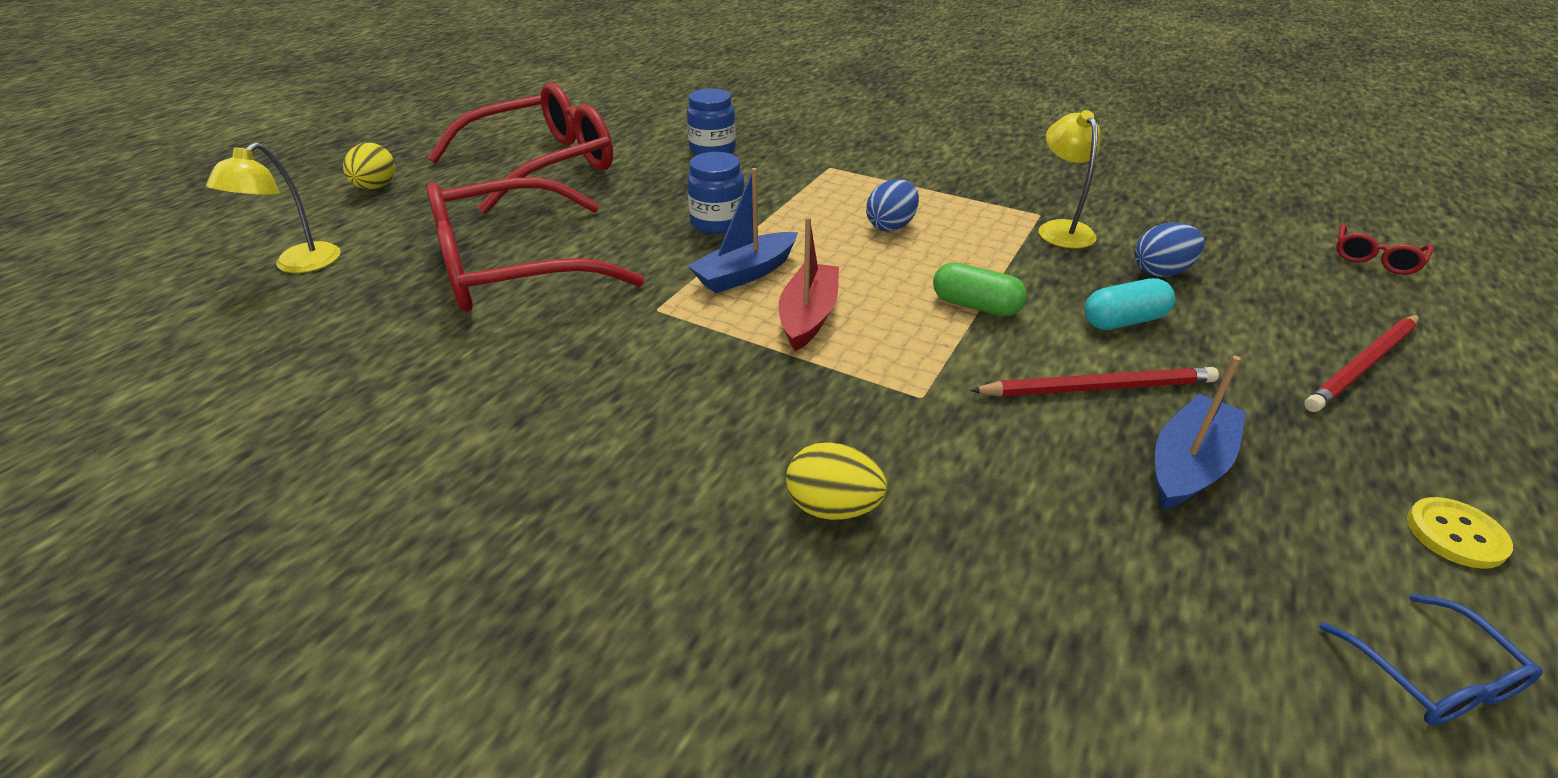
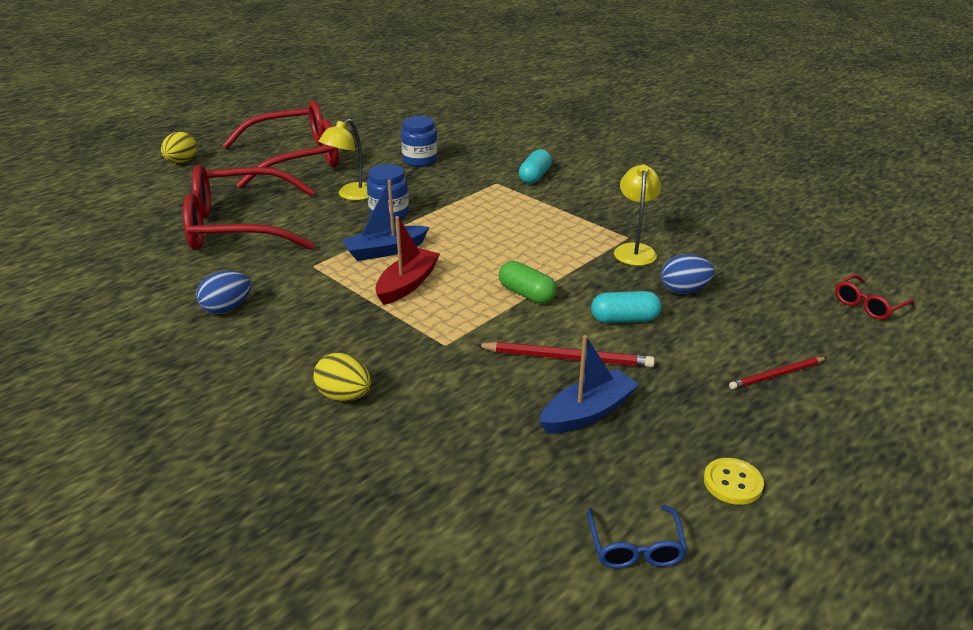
camera: 15 degrees right, 5 degrees down
yellow lamp [206,142,341,273] -> yellow lamp moved to [318,119,368,200]
blue egg [866,179,919,231] -> blue egg moved to [196,271,251,314]
red pencil [1304,315,1419,412] -> red pencil [729,357,827,389], size x0.65
none -> turquoise capsule [519,149,552,184]

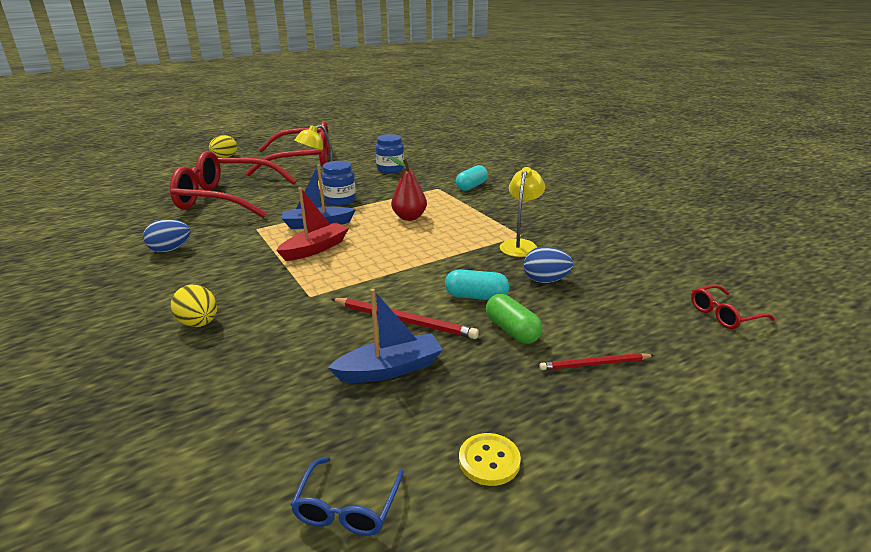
camera: 15 degrees right, 5 degrees down
green capsule [499,261,557,304] -> green capsule moved to [486,294,543,344]
none -> red pear [390,157,427,221]

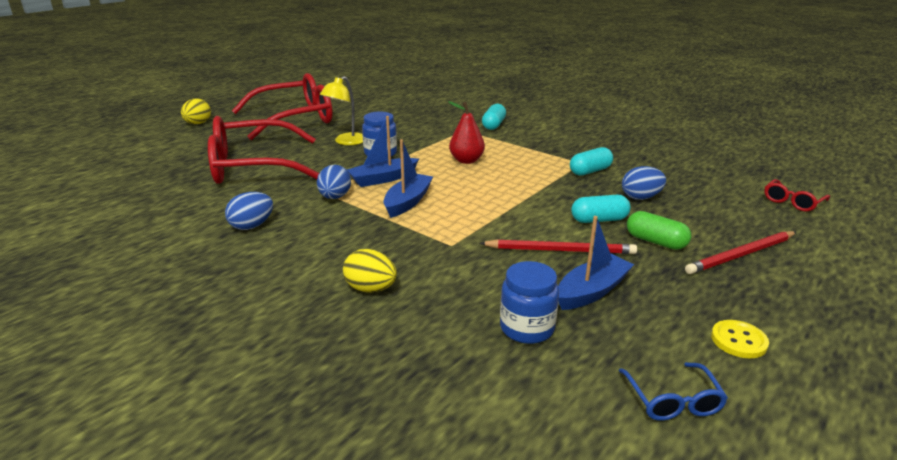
camera: 20 degrees left, 0 degrees up
red boat [276,187,349,261] -> blue boat [383,139,433,218]
blue jar [376,134,404,173] -> blue jar moved to [500,261,559,344]
yellow lamp [500,167,545,257] -> turquoise capsule [570,147,613,176]
red pencil [539,353,655,370] -> red pencil [685,231,796,274], size x1.54
none -> blue egg [317,165,351,199]

